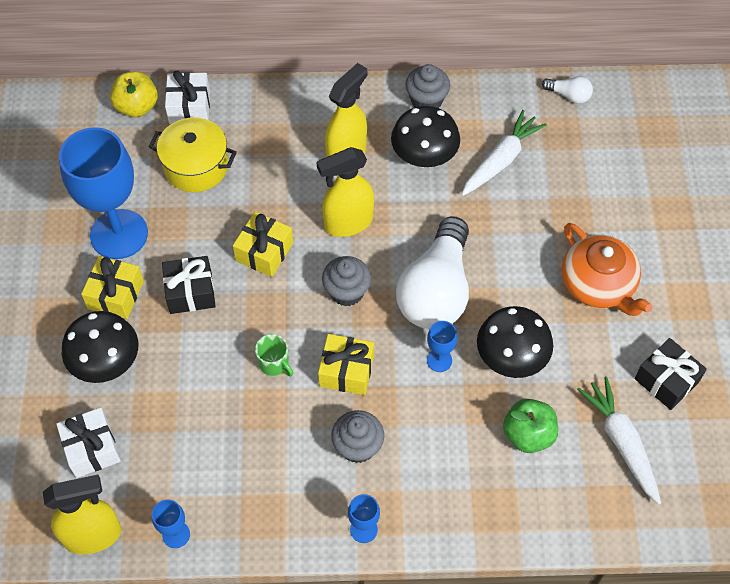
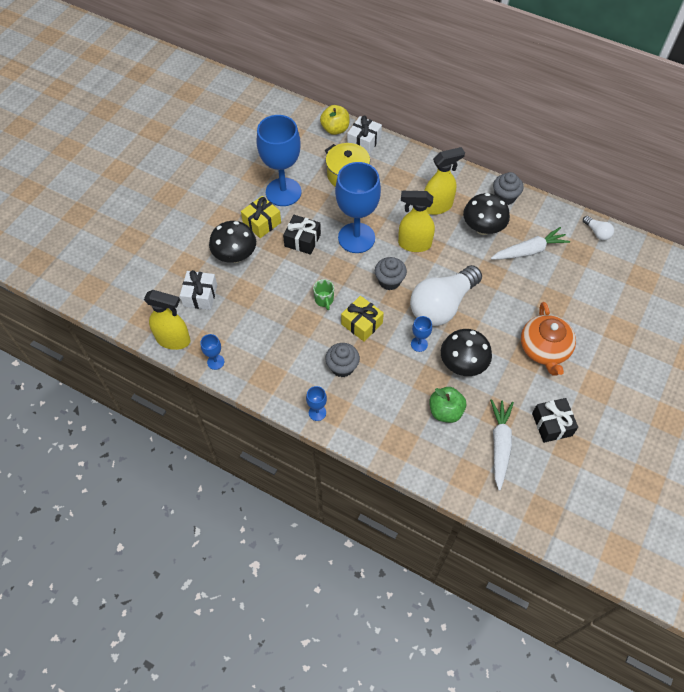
camera: 30 degrees right, 0 degrees up
yellow gift [233,212,293,277] -> blue goblet [335,162,381,253]

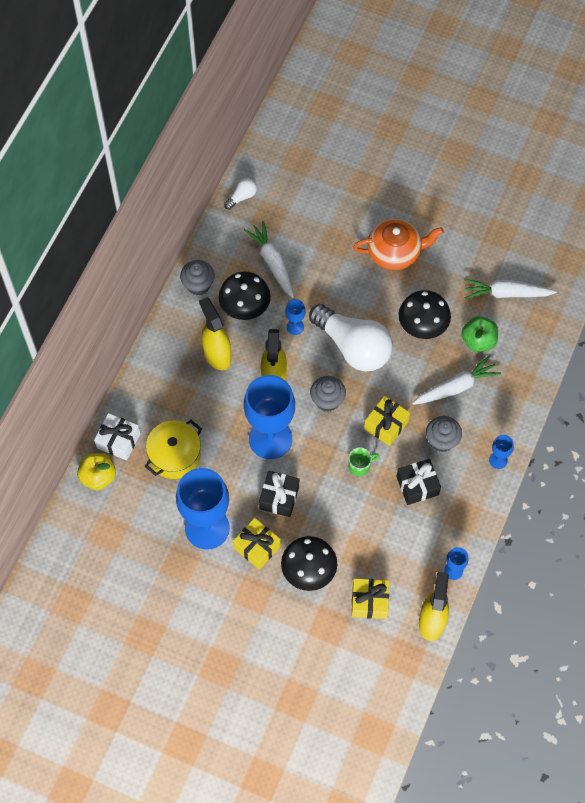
camera: 95 degrees left, 5 degrees up
white gift [180,270,217,310] -> yellow gift [352,578,389,619]
blue goblet [411,316,432,352] -> blue goblet moved to [285,299,306,335]
black gift [532,398,578,443] -> black gift moved to [396,459,441,505]
none -> white carrot [412,356,501,405]

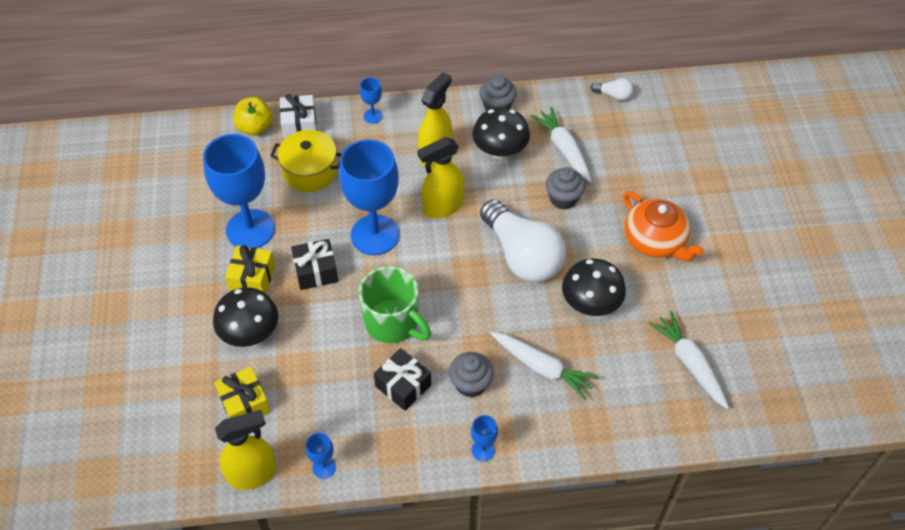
camera: 60 degrees right, 10 degrees down
white carrot [244,221,294,298] -> white carrot turned 60 degrees counterclockwise [531,107,592,183]
blue goblet [285,299,306,335] -> blue goblet moved to [360,78,383,124]
white light bulb [309,304,393,372] -> white light bulb turned 45 degrees counterclockwise [480,199,566,282]
grey cupcake [310,376,346,412] -> grey cupcake moved to [546,167,585,210]
green mug [348,447,379,476] -> green mug [359,266,431,343], size x2.11
yellow gift [364,396,410,446] -> none
green apple [461,316,498,352] -> none

